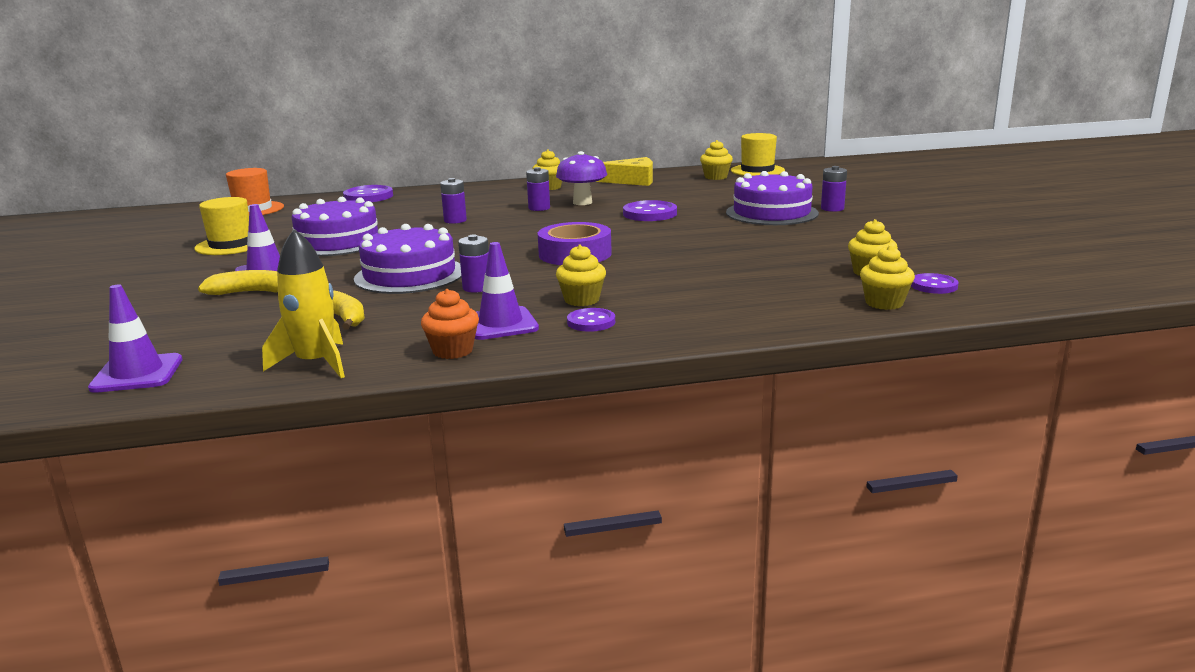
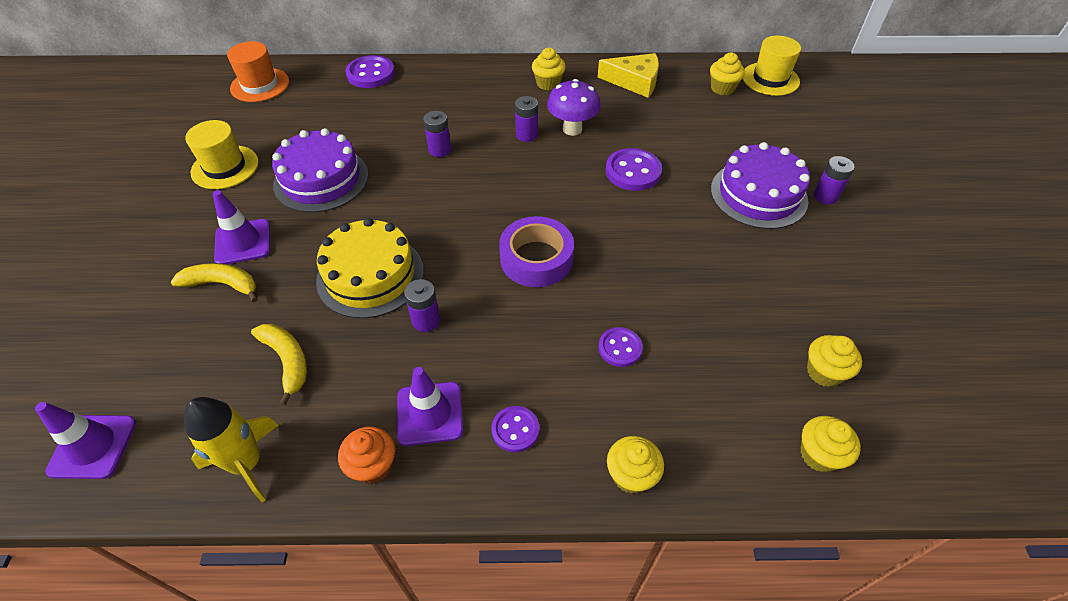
camera: 10 degrees right, 30 degrees up
purple cake [354,224,461,294] -> yellow cake [316,218,424,318]
yellow cupcake [556,245,606,306] -> yellow cupcake moved to [607,436,664,494]
purple button [911,273,959,294] -> purple button moved to [598,327,643,367]

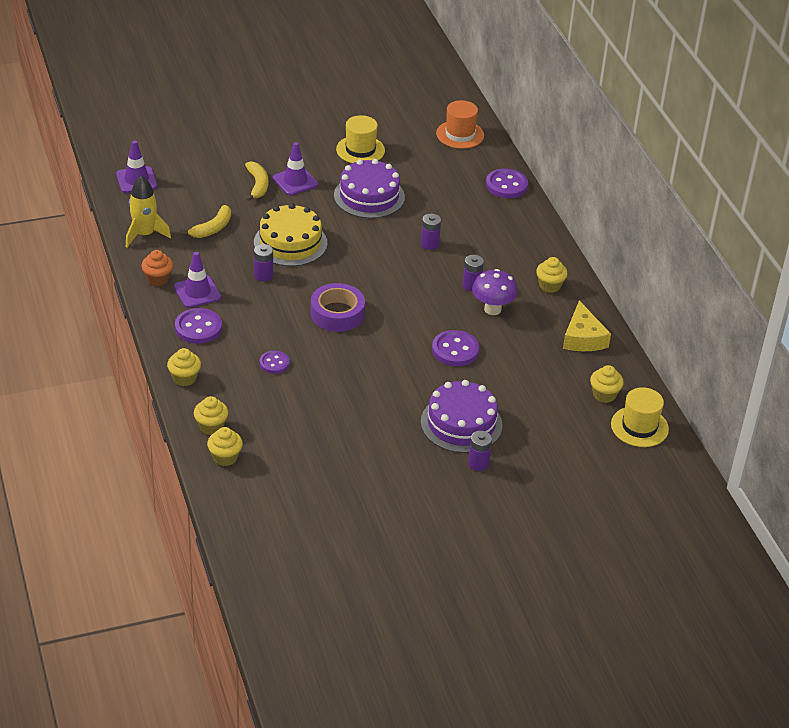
camera: 70 degrees right, 10 degrees down
purple button [492,406,539,452] -> purple button [175,308,222,344], size x1.60
yellow cupcake [807,335,862,387] -> yellow cupcake moved to [194,396,228,435]

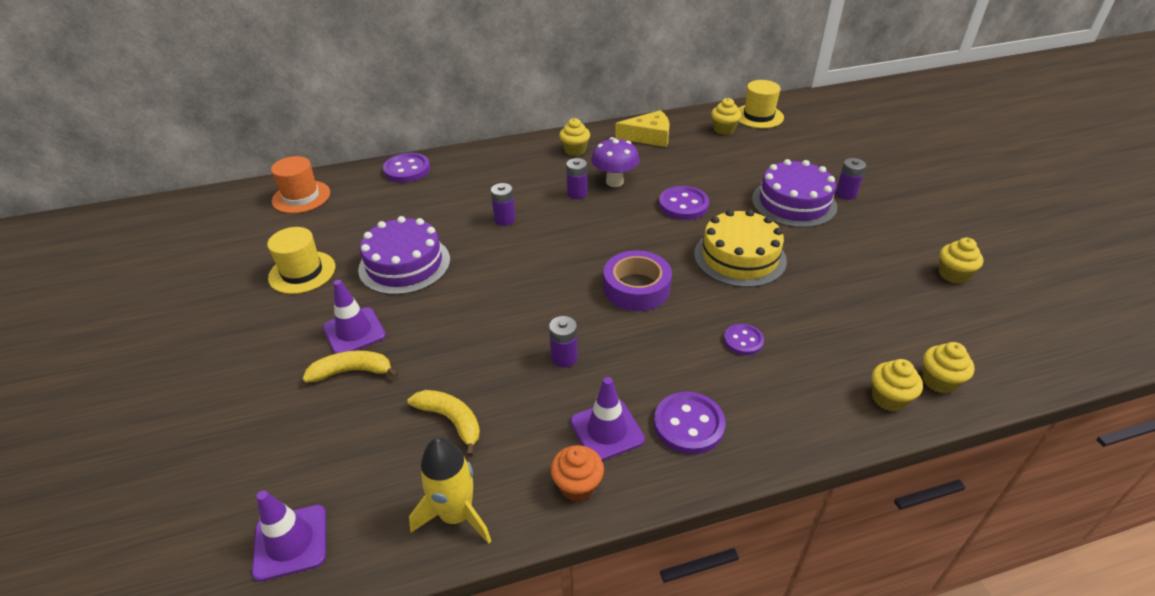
camera: 85 degrees left, 0 degrees up
yellow cupcake [167,348,201,386] -> yellow cupcake moved to [939,238,984,284]
yellow cake [254,203,327,266] -> yellow cake moved to [694,210,787,287]

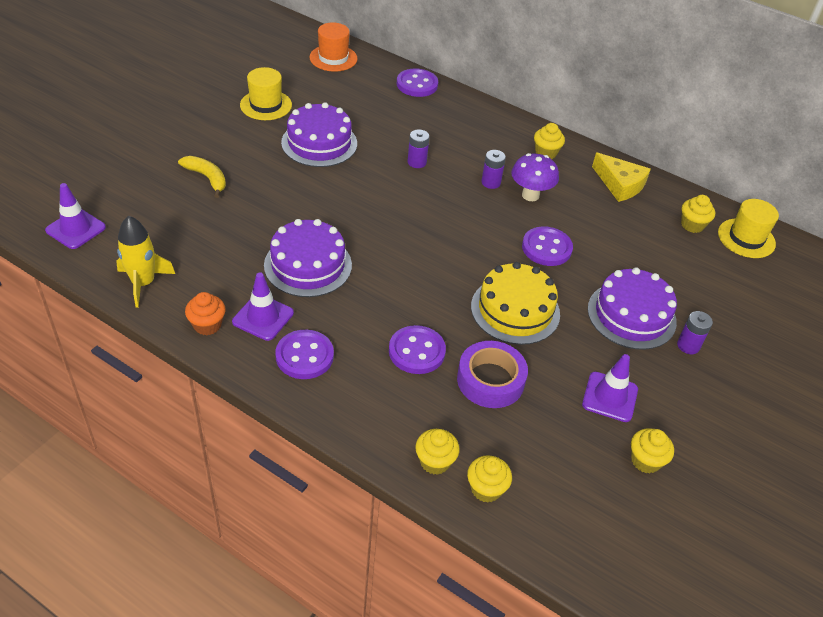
camera: 45 degrees right, 5 degrees up
purple traffic cone [323,280,386,354] -> purple traffic cone moved to [582,354,638,422]
yellow banana [407,390,480,457] -> none
purple battery [549,316,578,367] -> purple cake [264,219,352,297]
purple tape [603,250,672,311] -> purple tape moved to [457,341,528,408]
purple button [724,324,764,355] -> purple button [389,325,446,374], size x1.60

